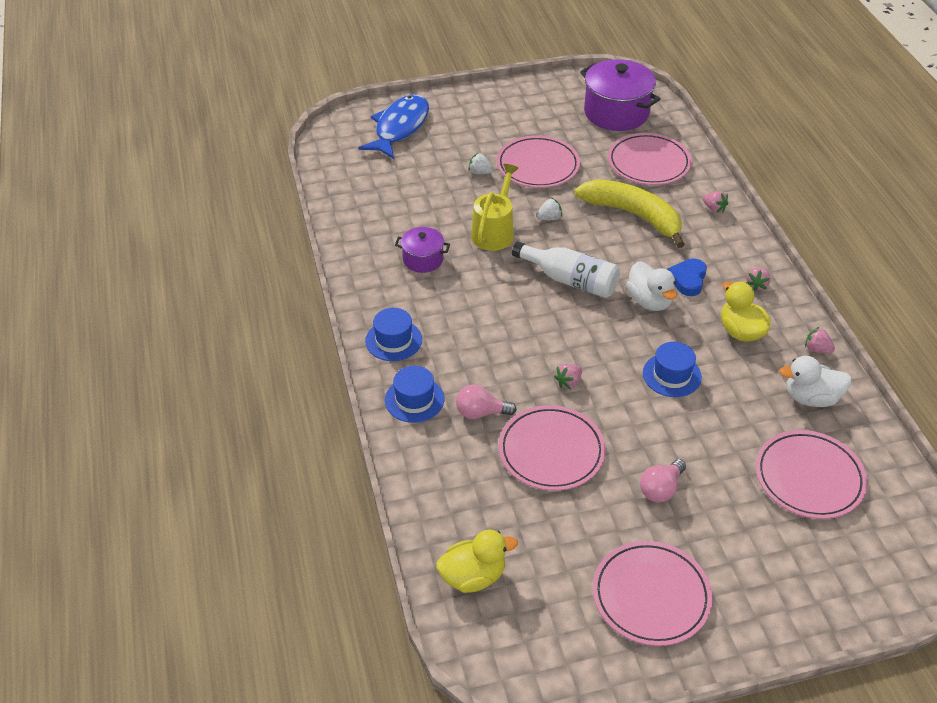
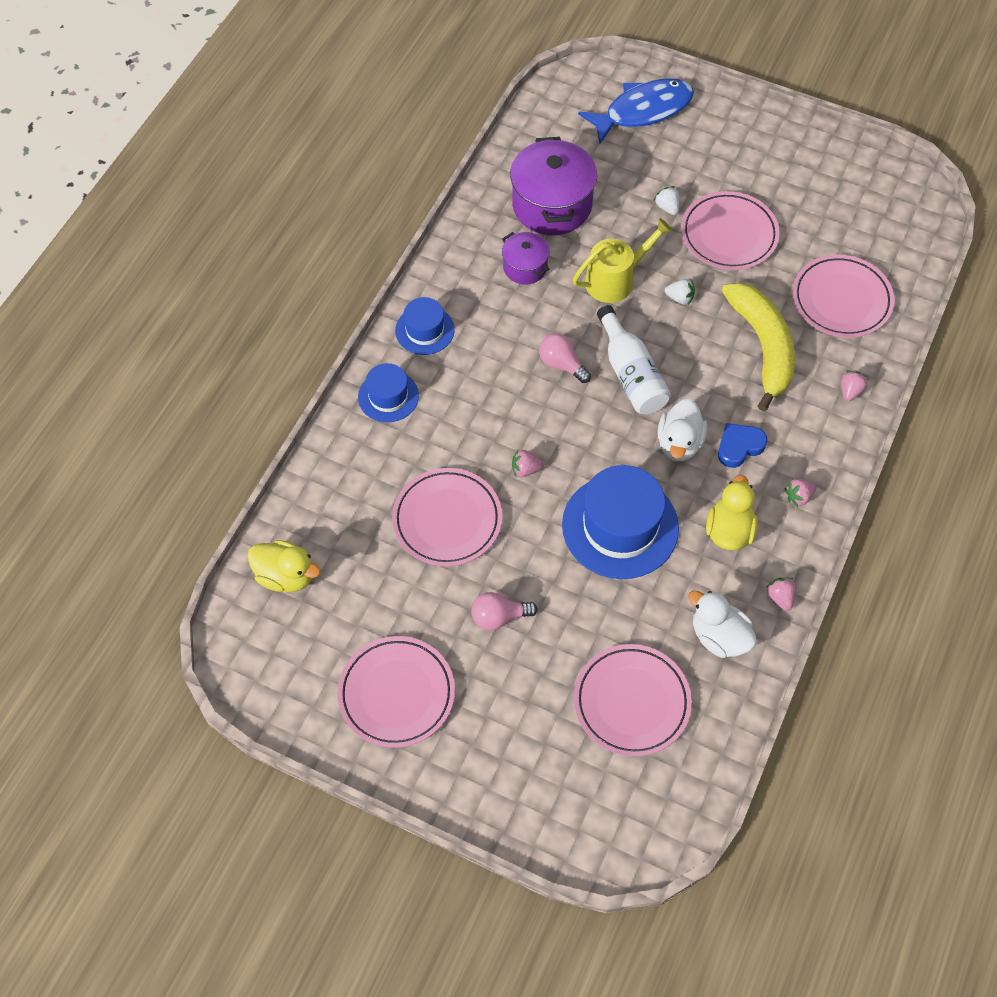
camera: 40 degrees right, 15 degrees up
pink light bulb [456,384,517,419] -> pink light bulb moved to [539,333,591,383]
purple pot [580,59,660,131] -> purple pot moved to [510,137,597,235]
blue hat [643,342,702,397] -> blue hat [562,465,679,579], size x1.82
pink strawberry [703,191,728,213] -> pink strawberry turned 150 degrees counterclockwise [841,370,868,401]

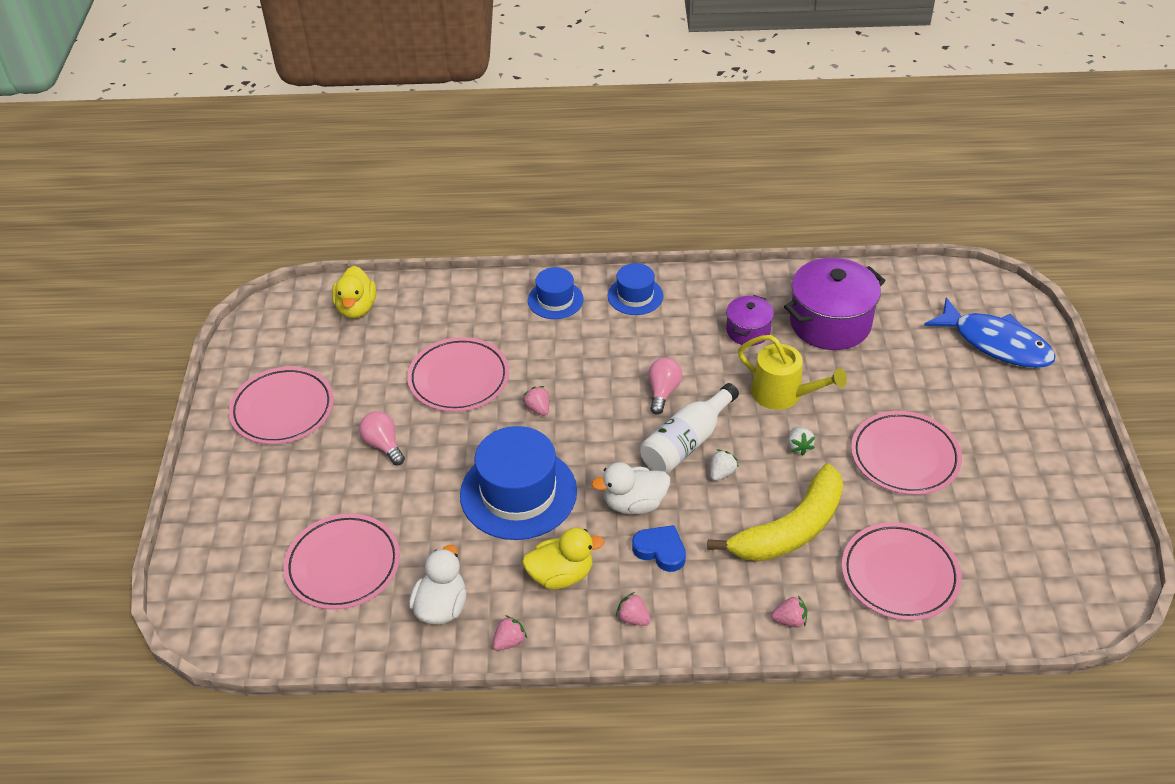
camera: 65 degrees right, 15 degrees down
white strawberry [654,186,679,215] -> white strawberry moved to [710,449,738,481]

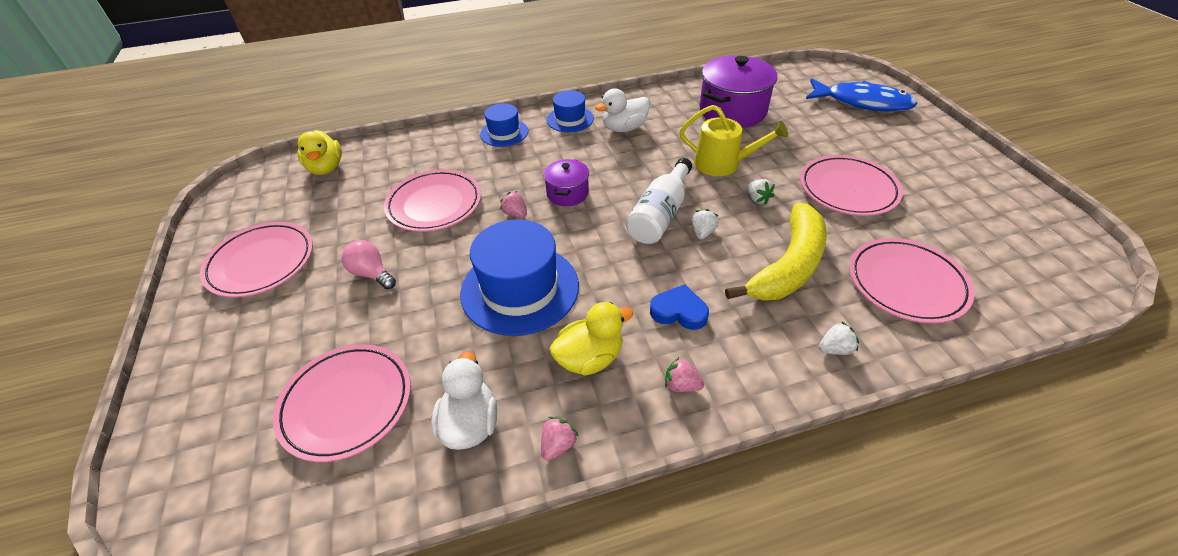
camera: 15 degrees left, 0 degrees up
white duck [592,462,670,515] -> white duck moved to [595,88,650,132]
pink light bulb [648,358,683,415] -> none
purple pot [726,295,774,346] -> purple pot moved to [543,159,589,206]
pink strawberry [771,596,807,628] -> white strawberry [819,321,859,355]

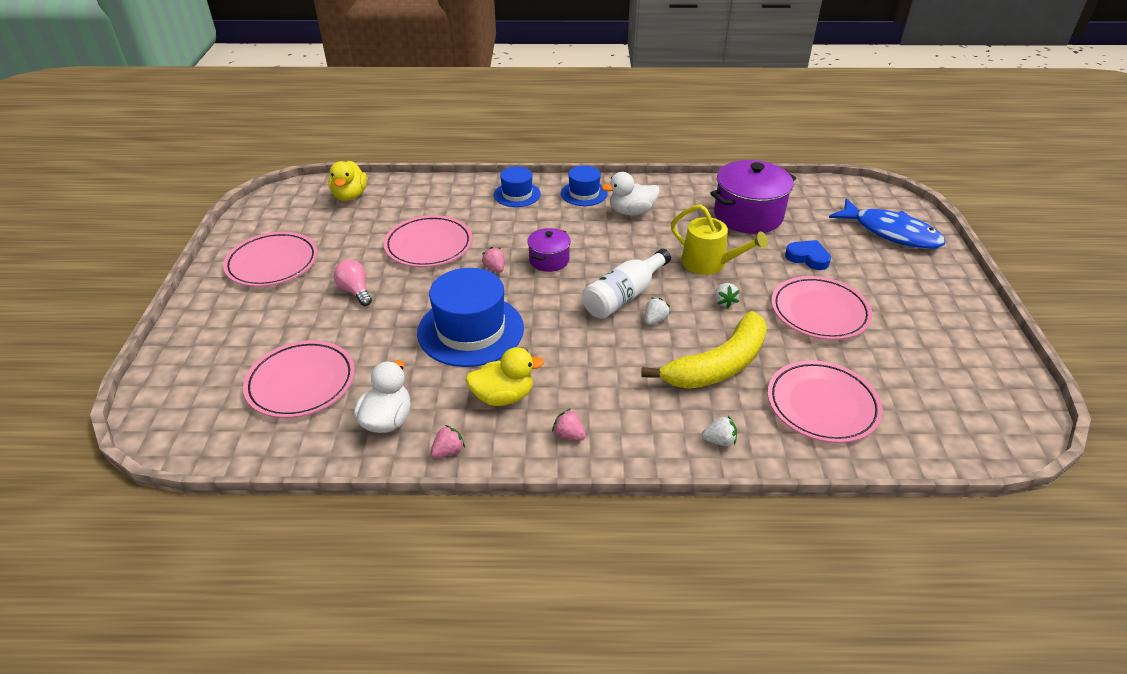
camera: 15 degrees right, 5 degrees down
blue heart [650,284,709,330] -> blue heart moved to [785,240,831,270]

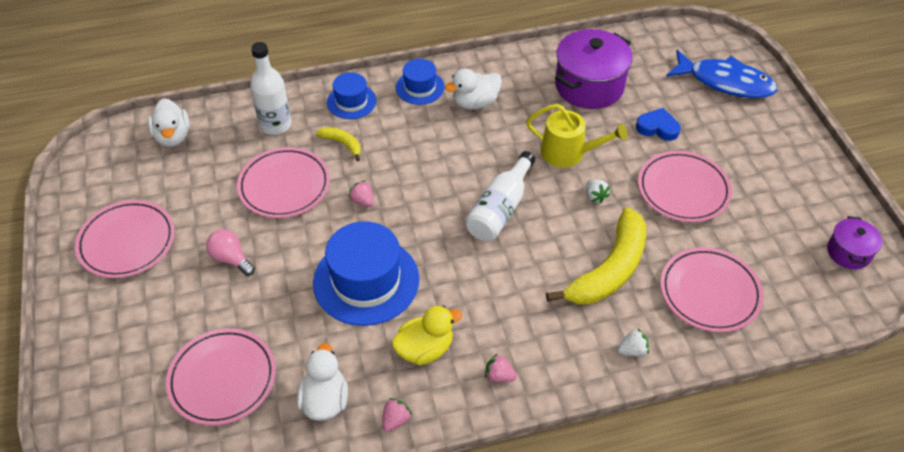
camera: 15 degrees left, 10 degrees up
yellow duck [328,161,367,201] -> white duck [147,98,190,147]
purple pot [527,228,571,272] -> purple pot moved to [827,216,882,269]
white strawberry [645,297,670,325] -> none
none -> white bottle [250,42,292,135]
none -> yellow banana [316,127,361,161]

